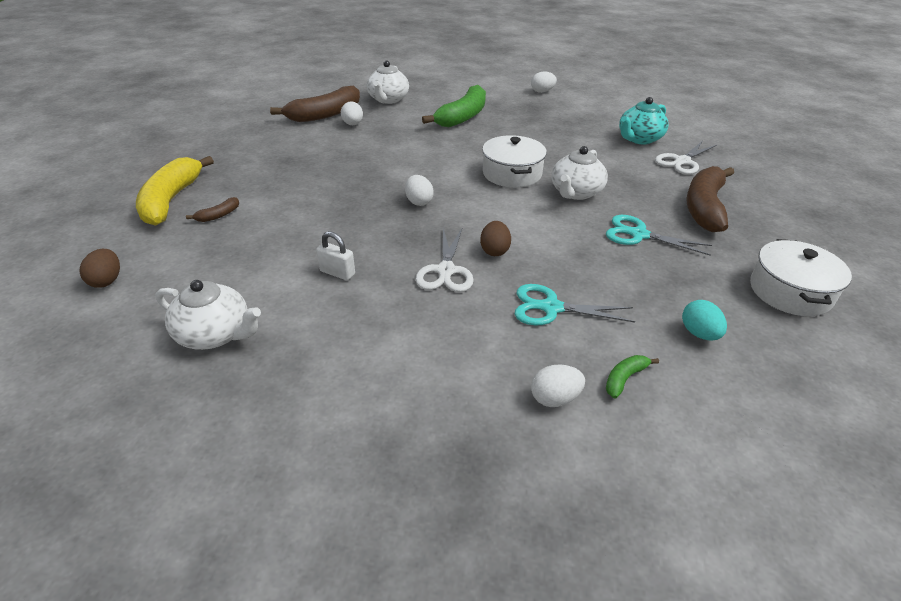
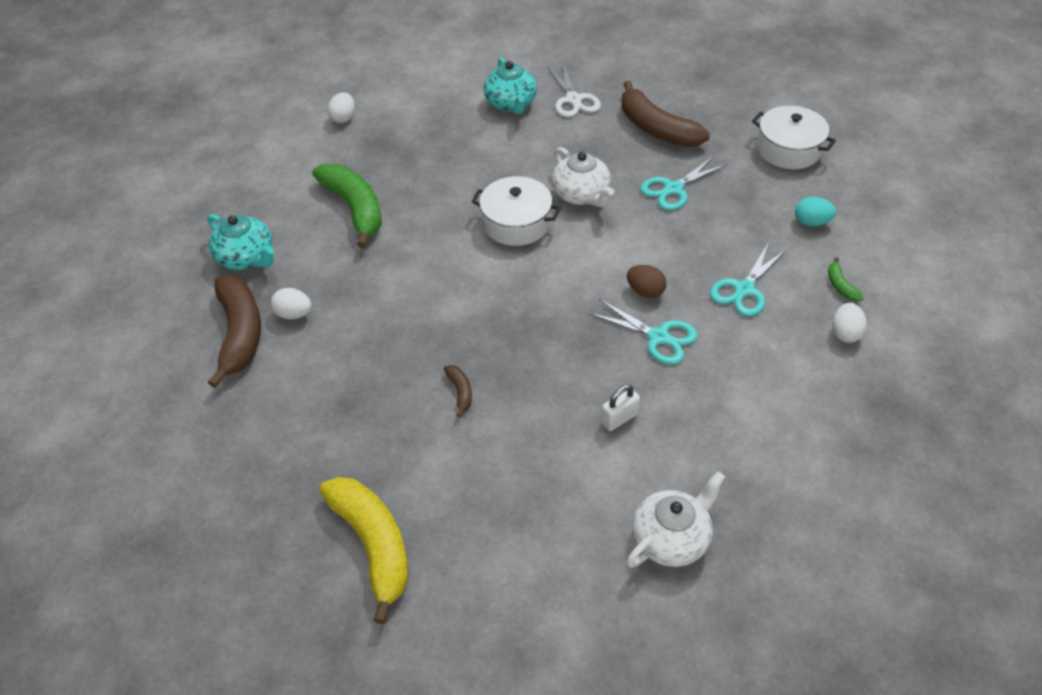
camera: 60 degrees left, 10 degrees up
brown egg [79,249,120,288] -> none
yellow banana [136,156,214,226] -> yellow banana turned 150 degrees counterclockwise [319,477,408,624]
brown banana [186,197,239,222] -> brown banana moved to [444,365,472,417]
white teapot [367,60,409,104] -> turquoise teapot [207,214,274,270]
white egg [405,175,434,206] -> none
white scissors [415,228,474,292] -> turquoise scissors [588,299,698,365]

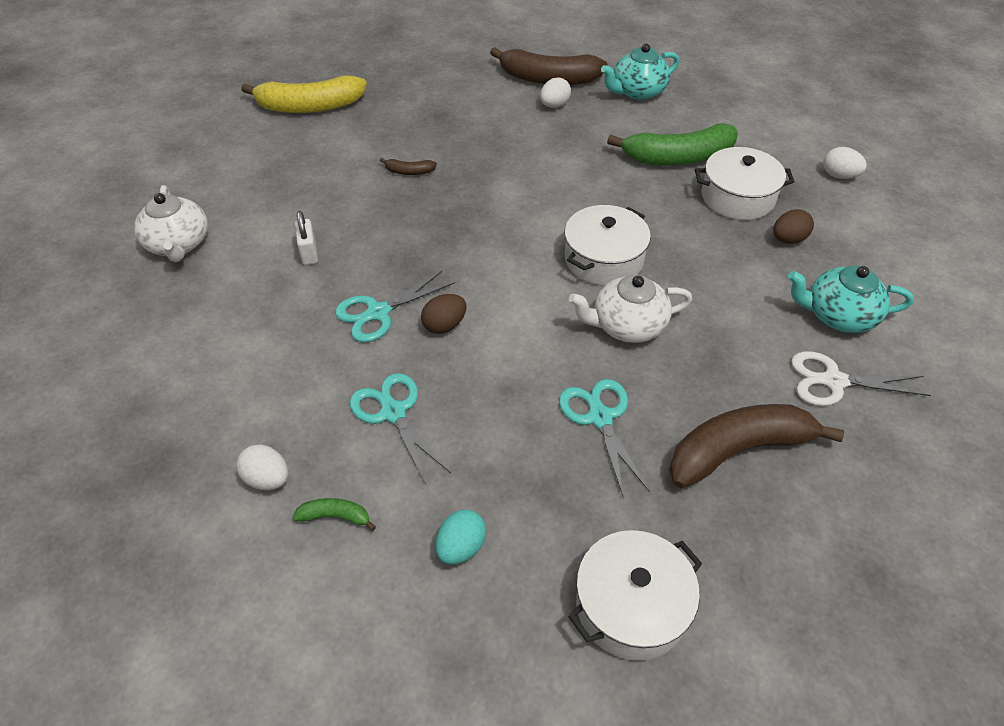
camera: 110 degrees right, 0 degrees up
none -> white pot [695,147,794,220]
none -> brown egg [773,209,814,244]

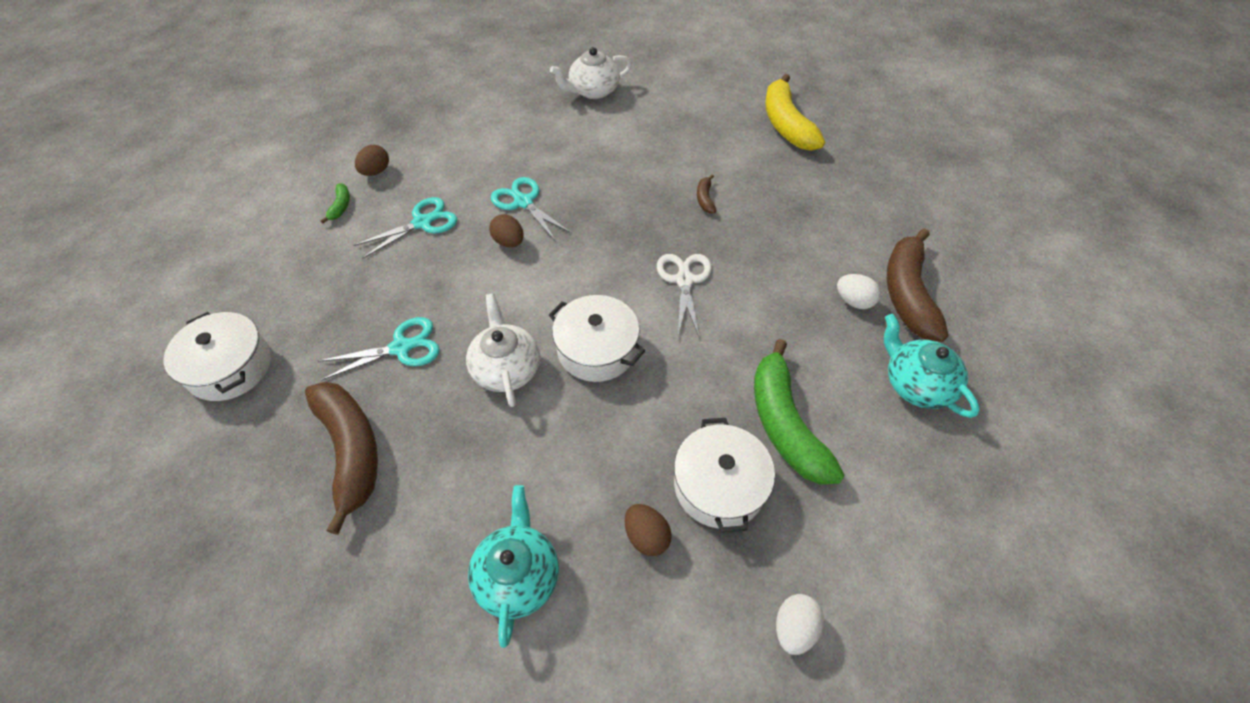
camera: 85 degrees right, 5 degrees up
white egg [236,444,288,490] -> brown egg [355,145,389,176]
white padlock [295,211,318,265] -> none
turquoise egg [436,510,487,565] -> none
white scissors [791,351,931,406] -> white scissors moved to [657,254,712,339]

